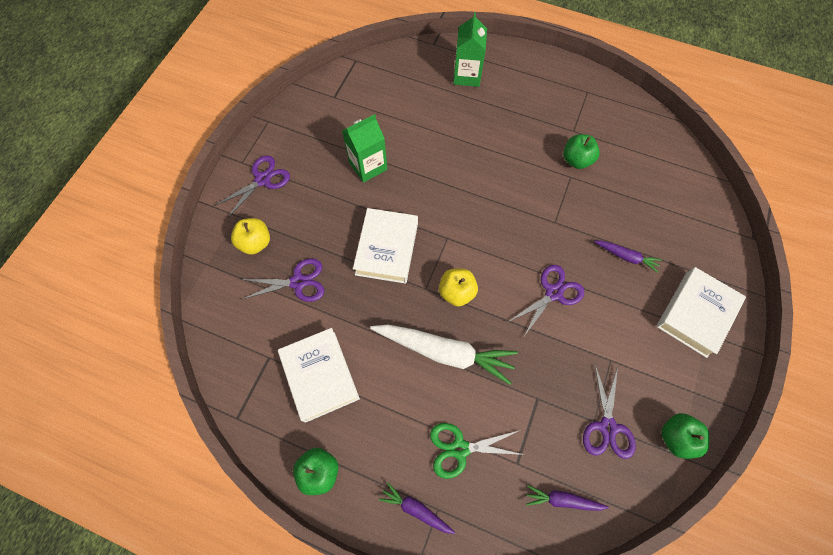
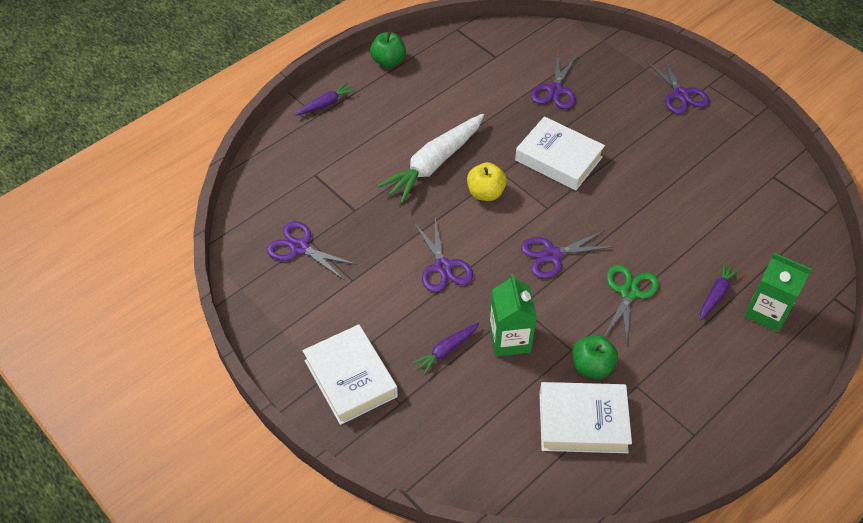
camera: 115 degrees right, 15 degrees down
yellow apple [231,218,270,255] -> none
white book [278,328,360,423] -> white book moved to [539,382,632,453]
green carton [342,114,387,183] -> green carton moved to [489,274,537,357]
green scissors [430,423,524,479] -> green scissors moved to [604,265,659,345]
purple carrot [526,485,609,511] -> purple carrot moved to [700,262,740,320]
green apple [661,413,710,459] -> none
none -> purple scissors [521,230,615,278]

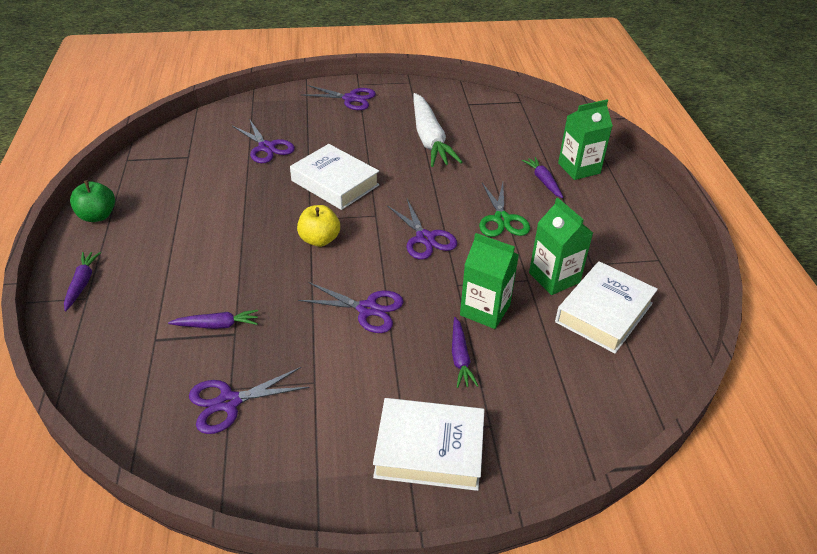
camera: 55 degrees left, 10 degrees down
white carrot [377,114,484,203] -> white carrot moved to [413,93,462,167]
white book [515,116,605,191] -> white book turned 60 degrees clockwise [290,144,379,210]
purple scissors [521,230,615,278] -> purple scissors turned 45 degrees counterclockwise [387,199,457,259]
green apple [572,335,618,379] -> green carton [529,198,593,295]
green scissors [604,265,659,345] -> green scissors turned 150 degrees counterclockwise [479,183,530,237]
none -> purple carrot [168,310,258,329]

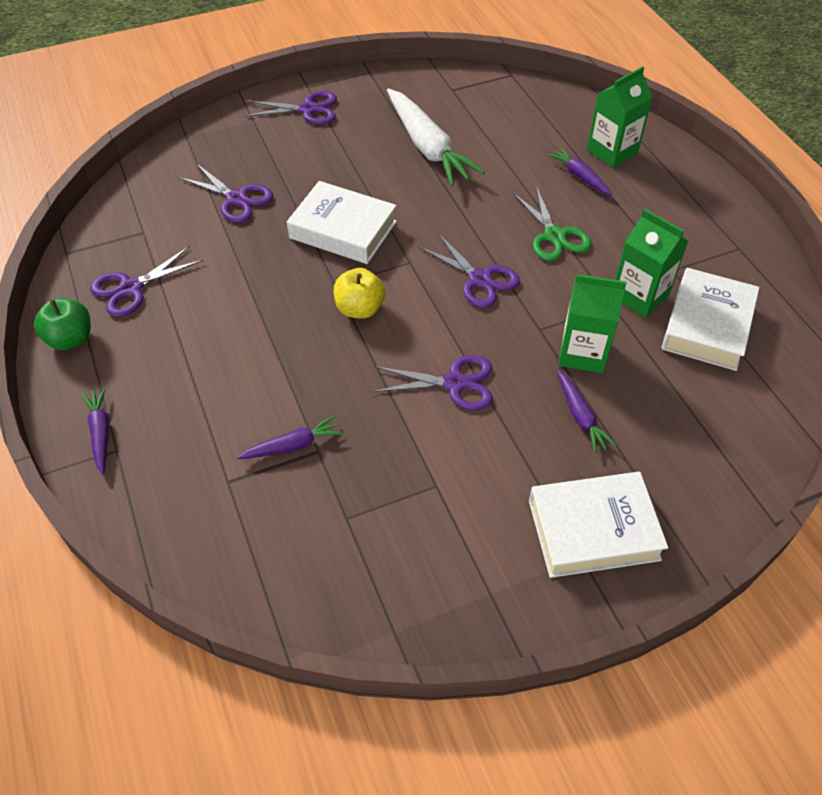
camera: 15 degrees left, 10 degrees up
purple scissors [189,367,309,434] -> purple scissors moved to [90,246,204,317]

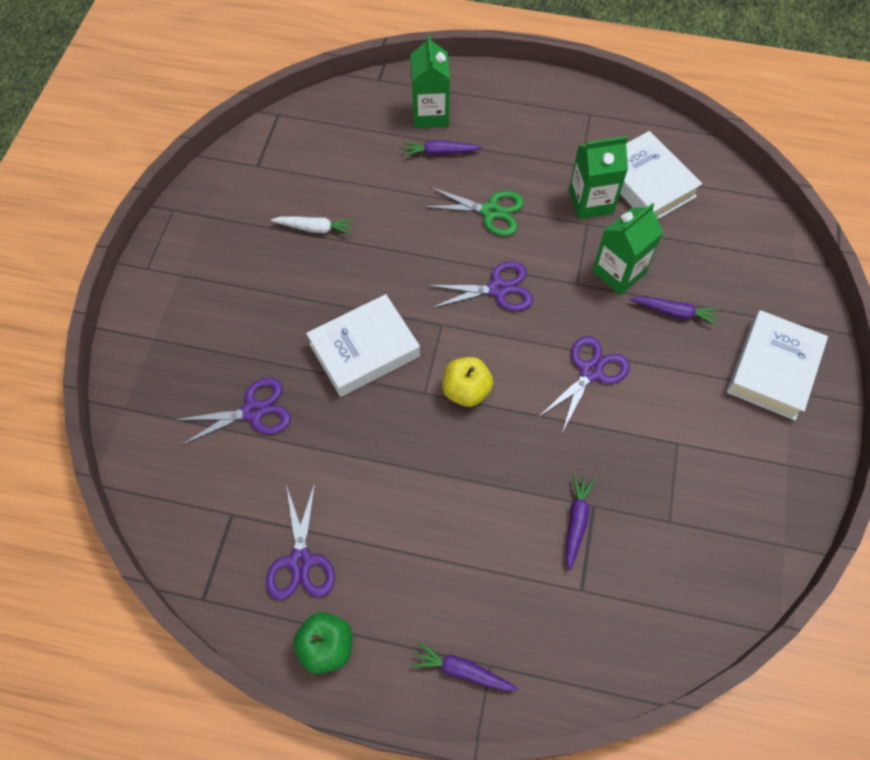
camera: 55 degrees left, 10 degrees up
purple scissors [244,91,337,124] -> none
white carrot [387,88,485,186] -> white carrot [271,216,354,235], size x0.50

